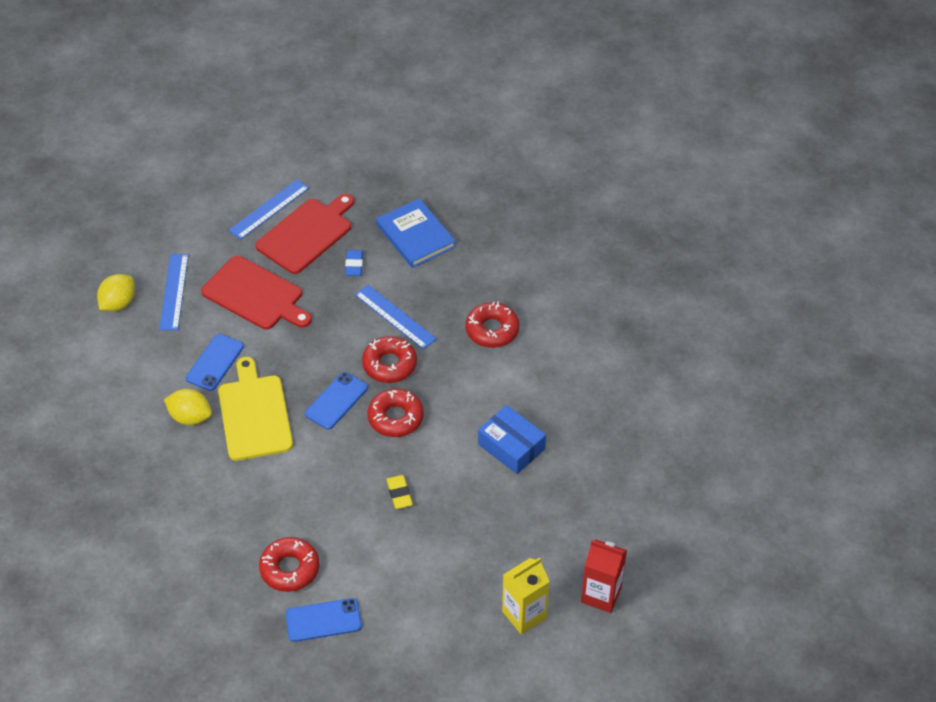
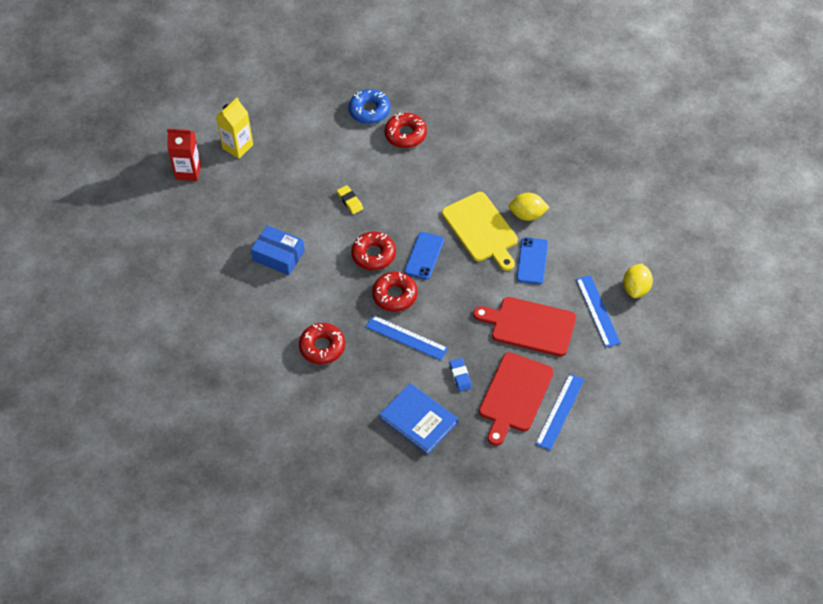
camera: 165 degrees right, 5 degrees up
blue phone [286,598,362,642] -> blue donut [349,89,391,124]

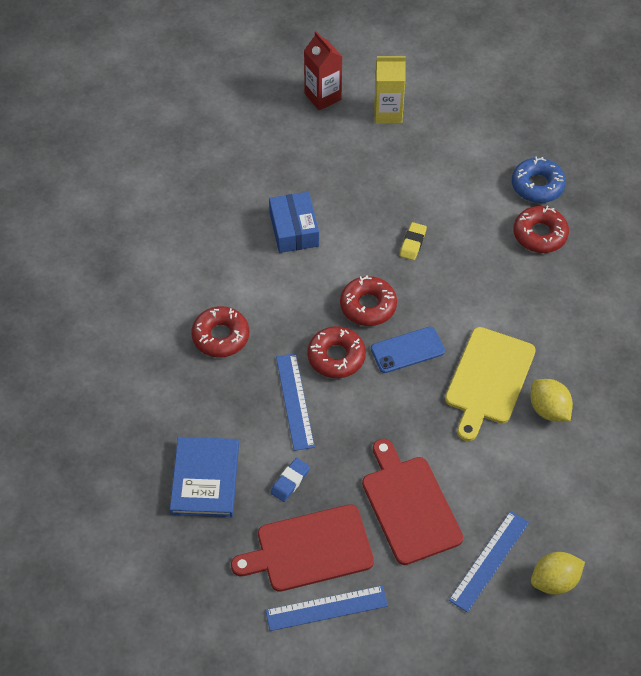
camera: 50 degrees right, 0 degrees up
blue phone [517,237,548,284] -> none

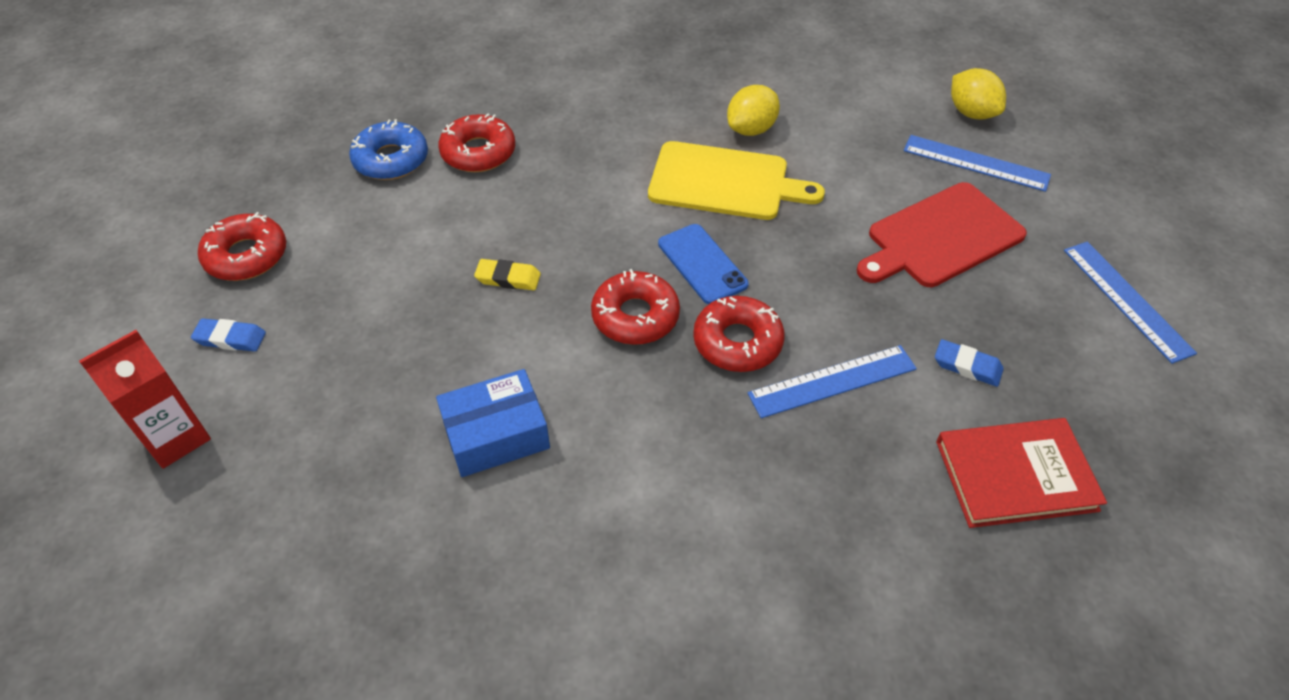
camera: 100 degrees left, 5 degrees down
blue book [170,437,239,517] -> red book [936,418,1107,528]
red donut [191,306,249,357] -> red donut moved to [198,212,286,281]
red cutting board [231,504,374,592] -> none
yellow carton [374,56,406,124] -> blue eraser [191,318,266,352]

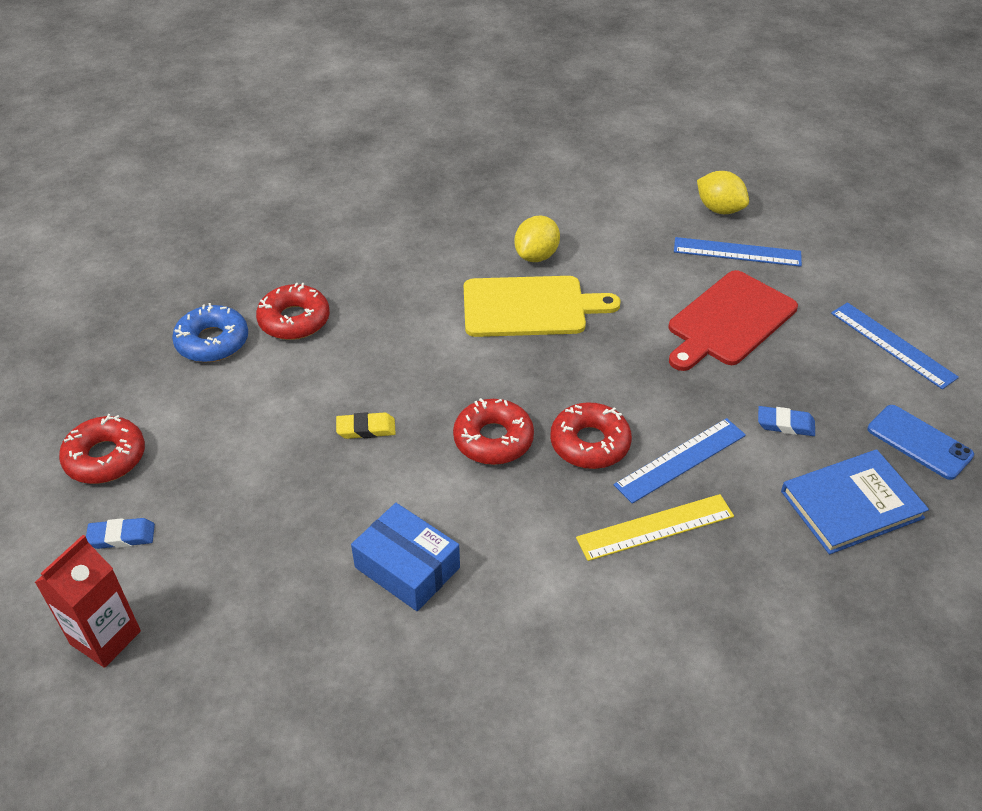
camera: 15 degrees left, 5 degrees down
blue box [436,369,550,477] -> blue box turned 75 degrees clockwise [351,503,460,611]
blue phone [658,224,749,304] -> blue phone moved to [867,405,974,480]
red book [936,418,1107,528] -> blue book [781,450,929,555]
none -> yellow ruler [576,494,734,561]

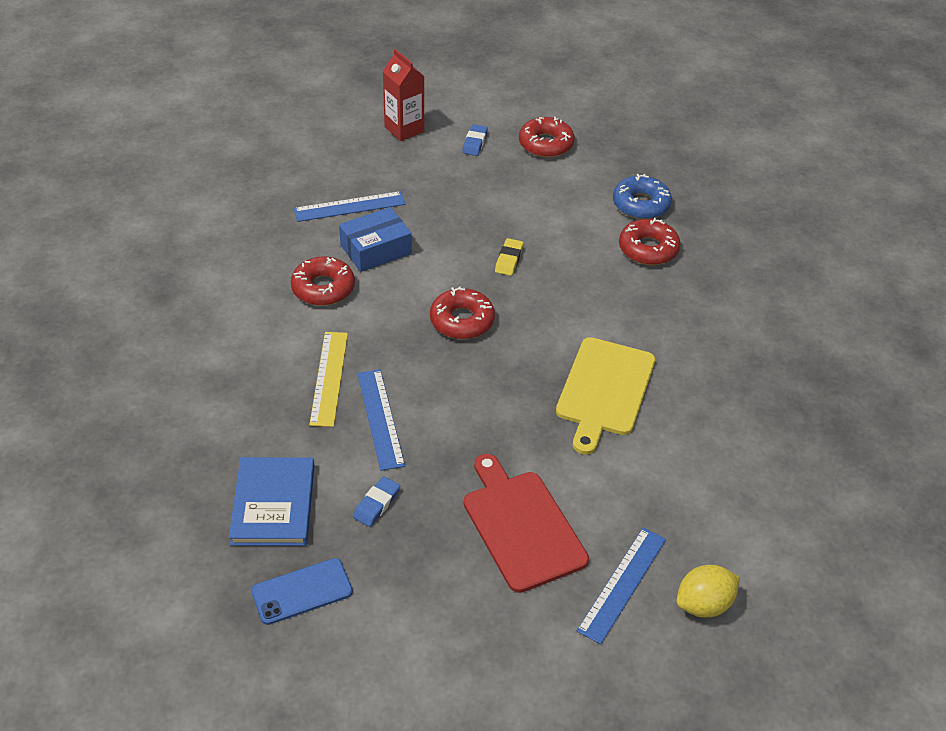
camera: 110 degrees right, 0 degrees up
yellow lemon [514,215,560,262] -> none
red donut [550,402,632,469] -> red donut moved to [291,256,355,306]
blue ruler [831,302,959,389] -> blue ruler moved to [294,191,406,222]

